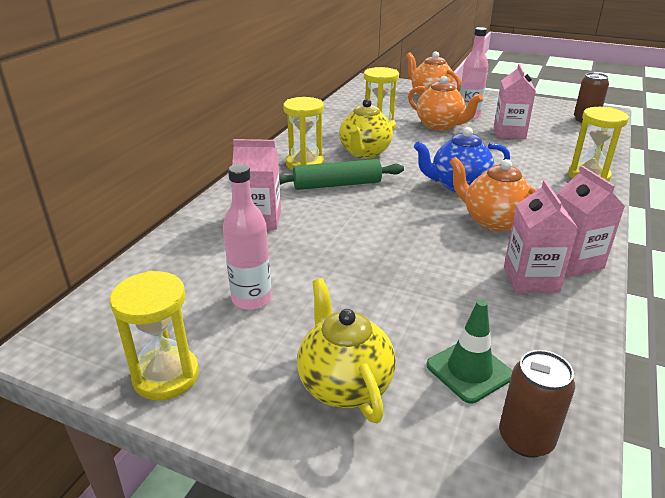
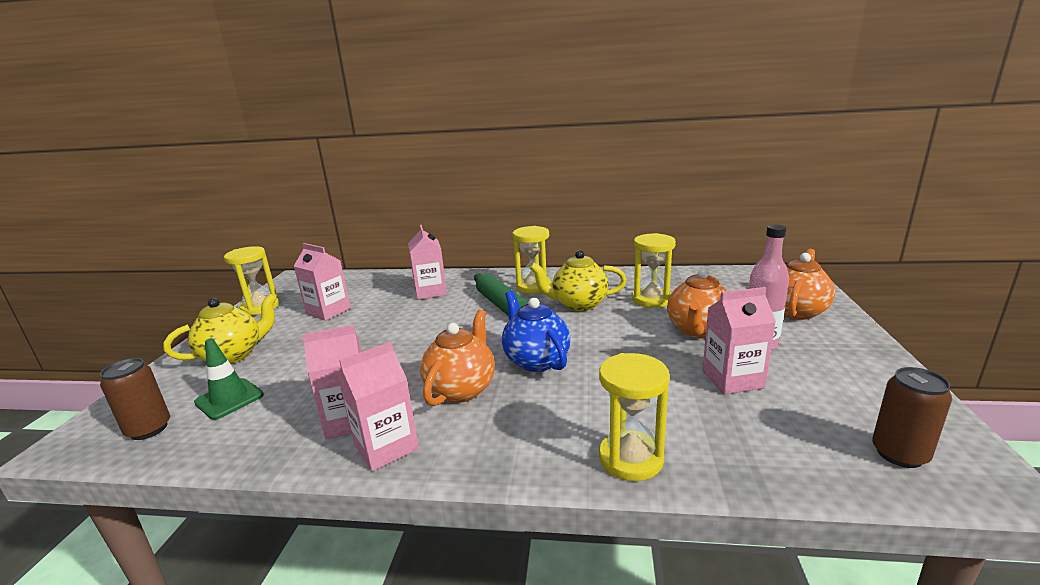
camera: 75 degrees right, 10 degrees down
pink bottle [223,164,272,310] -> pink carton [294,243,351,321]

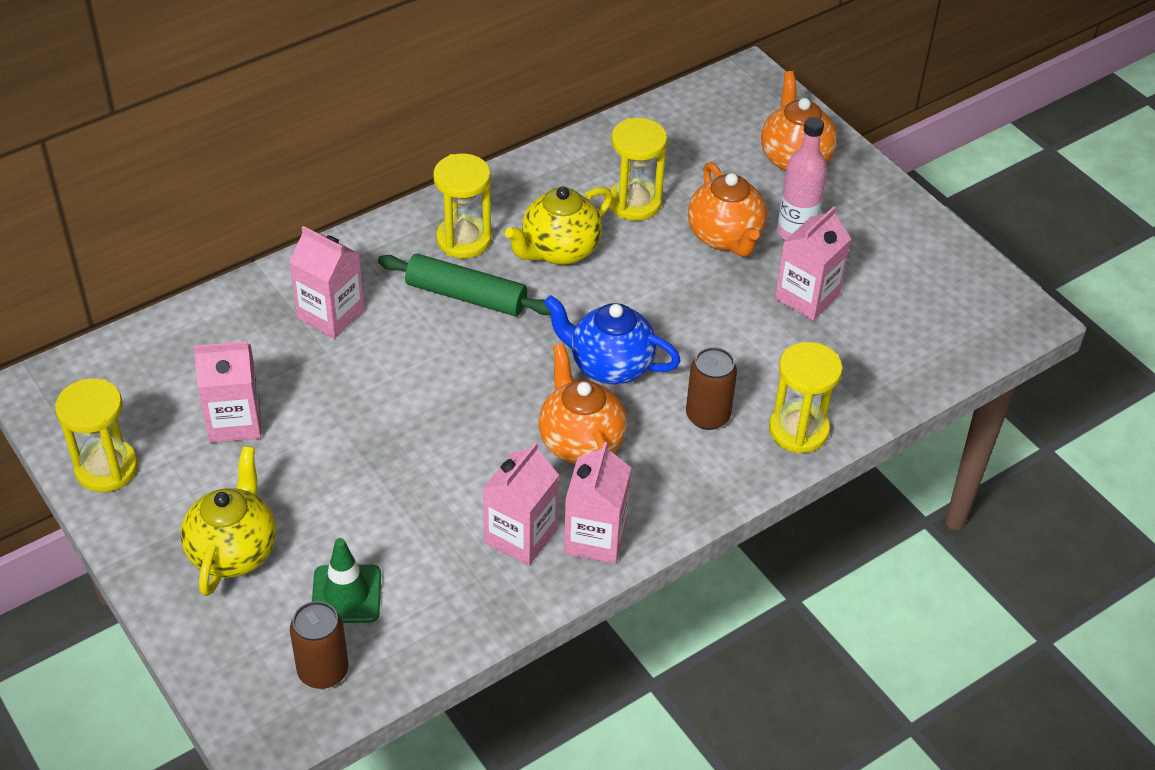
camera: 45 degrees left, 25 degrees up
brown can [872,367,952,468] -> brown can moved to [686,347,737,430]

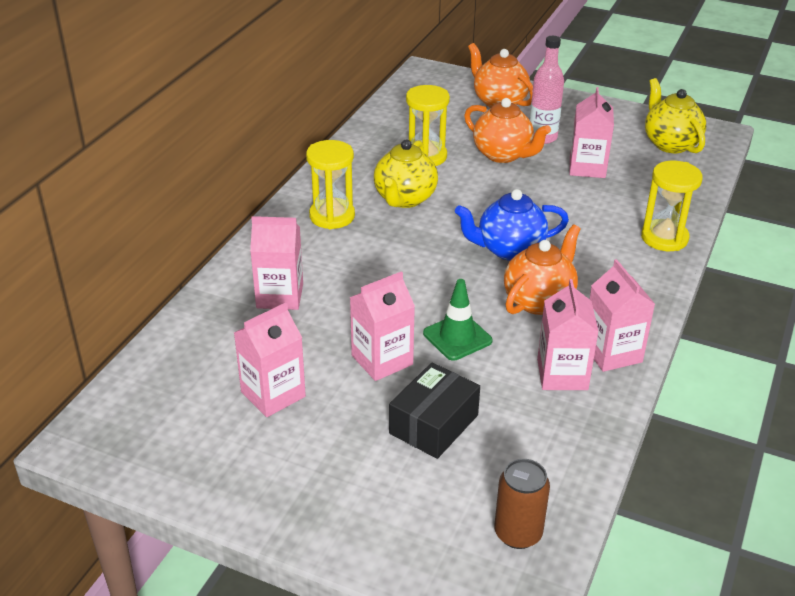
camera: 30 degrees left, 10 degrees down
yellow hourglass [55,378,138,492] -> none
yellow teapot [181,446,276,596] -> yellow teapot moved to [645,78,706,153]
green traffic cone [312,538,381,623] -> green traffic cone moved to [423,279,492,361]
green rolling pin [378,253,551,316] -> none
orange teapot [539,343,627,464] -> orange teapot turned 90 degrees clockwise [504,225,581,315]
brown can [686,347,737,430] -> none
none -> pink carton [350,271,415,381]
none -> black box [389,362,480,459]

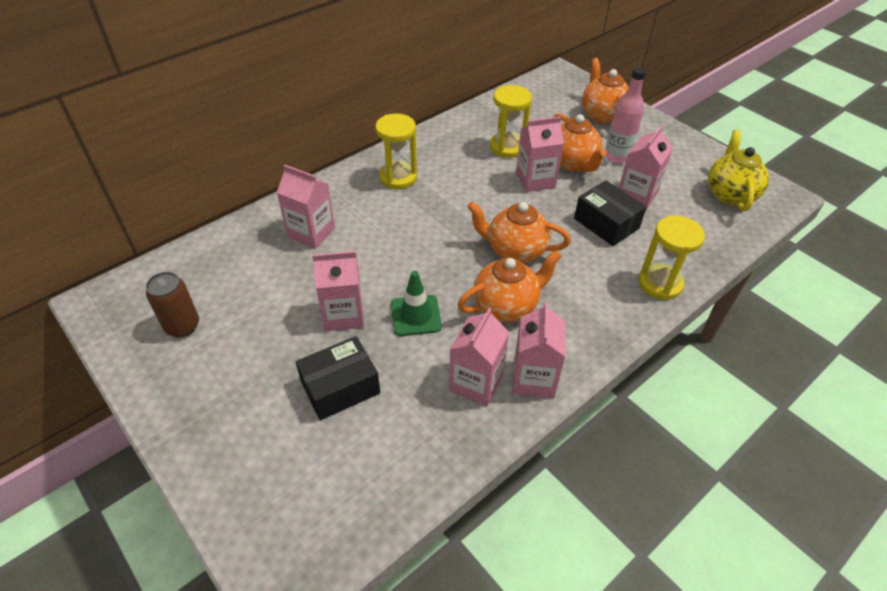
camera: 25 degrees right, 10 degrees up
pink carton [234,303,306,417] -> pink carton moved to [516,116,564,192]
yellow teapot [374,140,438,208] -> none
blue teapot [455,189,569,261] -> orange teapot [467,202,571,263]
brown can [495,459,550,549] -> brown can moved to [146,272,199,337]
none -> black box [574,180,646,246]

